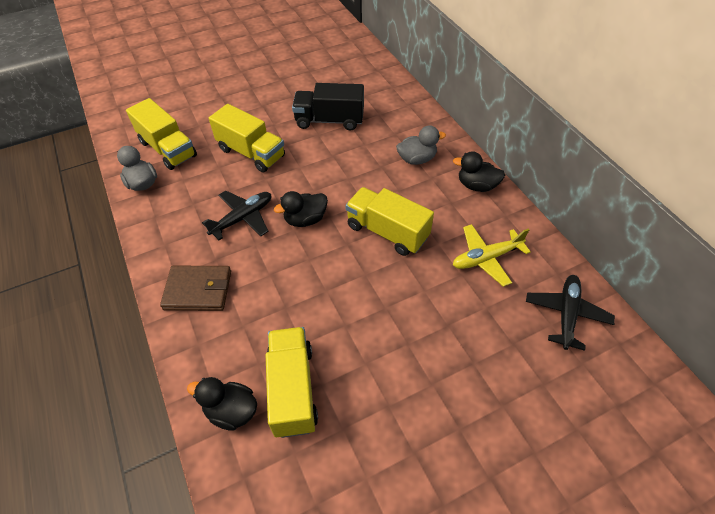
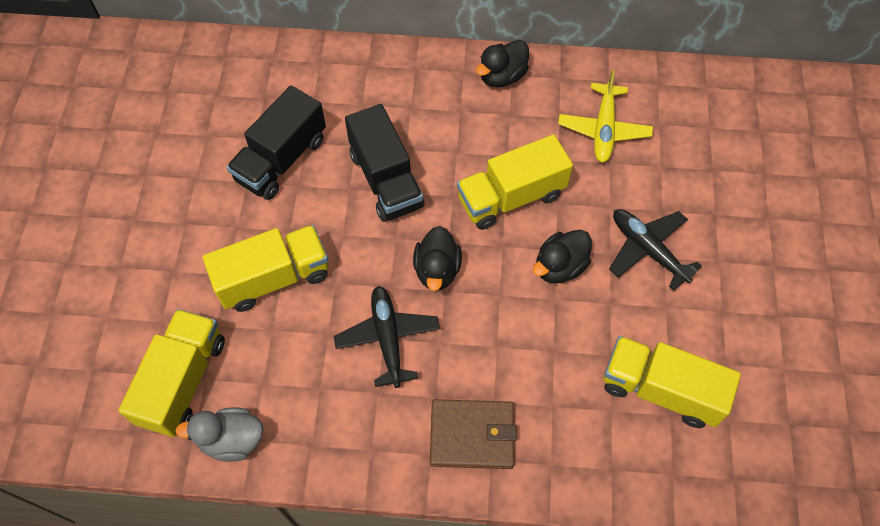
camera: 60 degrees left, 10 degrees up
yellow truck [126,98,197,170] -> yellow truck turned 60 degrees counterclockwise [118,309,225,437]
brown wallet [160,266,231,311] -> brown wallet turned 60 degrees clockwise [430,399,517,469]
black duck [187,377,257,431] -> black duck moved to [533,230,592,283]
grey duck [396,125,446,165] -> none
black plane [526,275,615,351] -> black plane moved to [609,209,702,291]
none -> black truck [345,104,425,222]

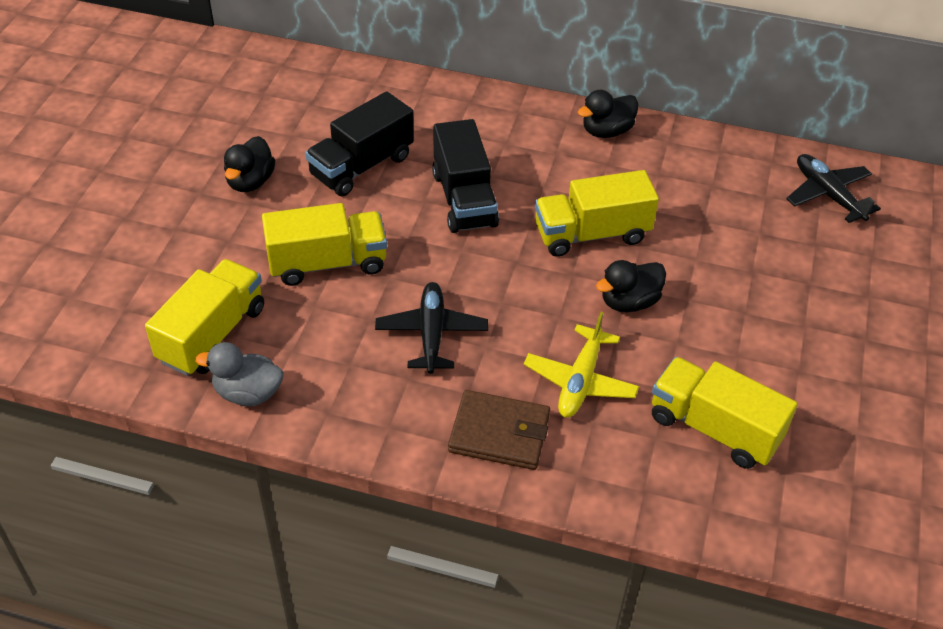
camera: 10 degrees right, 15 degrees down
black duck [413,226,462,291] -> black duck moved to [224,136,275,192]
yellow plane [558,70,653,163] -> yellow plane moved to [524,312,639,418]
black plane [609,209,702,291] -> black plane moved to [786,154,881,223]

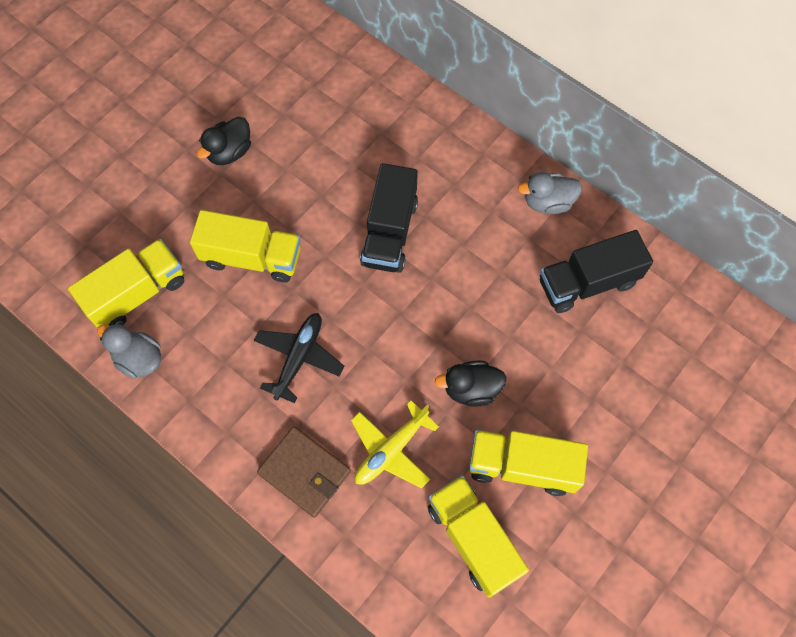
camera: 25 degrees right, 20 degrees up
black truck [305,91,414,196] -> black truck moved to [540,230,653,313]
yellow truck [535,170,659,257] -> yellow truck moved to [469,430,588,496]
black duck [578,90,639,138] -> grey duck [518,172,582,214]
black plane [786,154,881,223] -> none

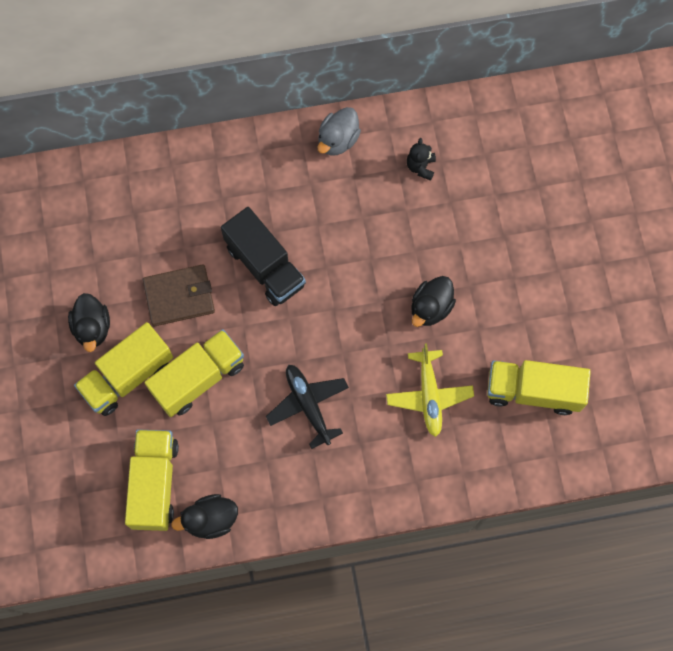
camera: 50 degrees left, 5 degrees up
grey duck [97,323,161,379] -> black duck [171,494,238,539]
brown wallet [257,427,351,518] -> brown wallet moved to [143,264,215,326]
yellow truck [469,430,588,496] -> yellow truck moved to [74,322,173,416]
black truck [540,230,653,313] -> black teddy bear [407,138,436,181]

